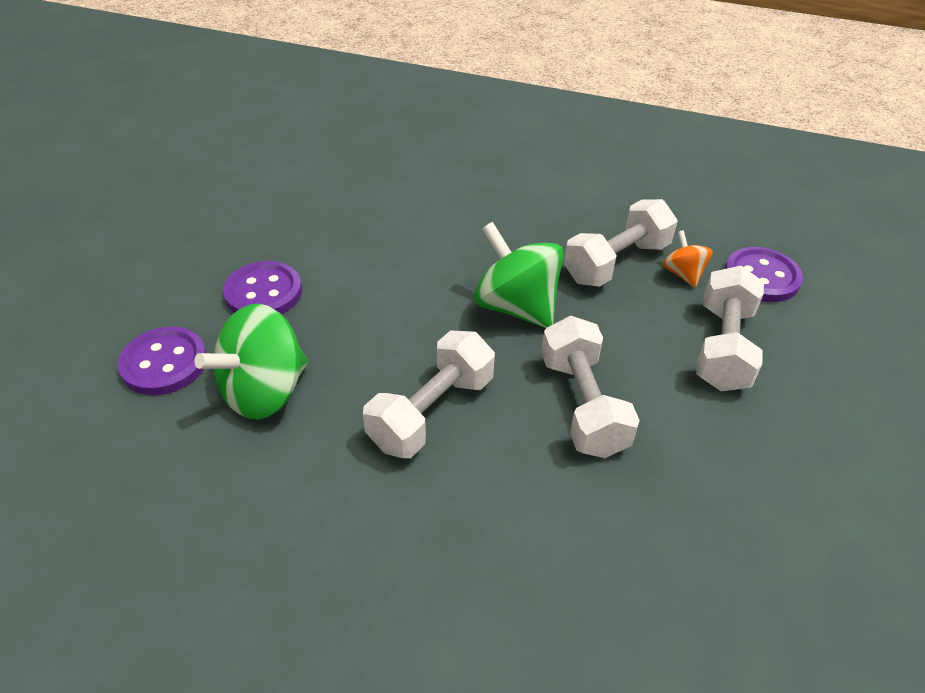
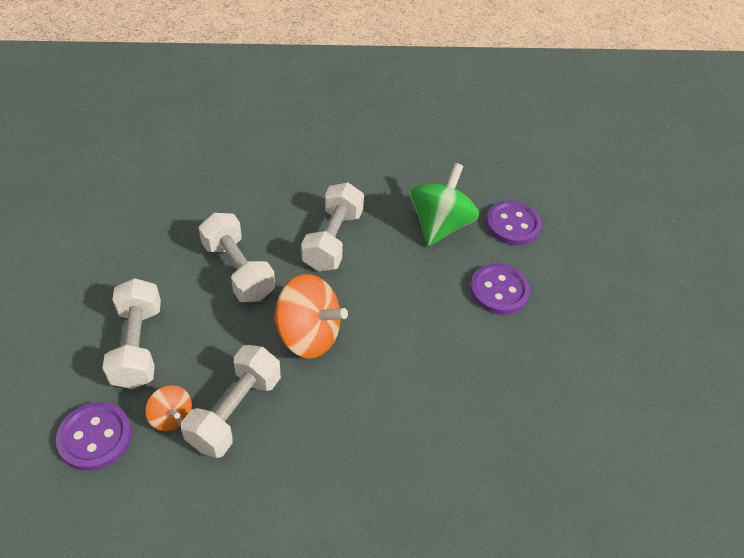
camera: 155 degrees right, 5 degrees up
green spinning top [474,222,564,328] -> orange spinning top [274,274,348,358]

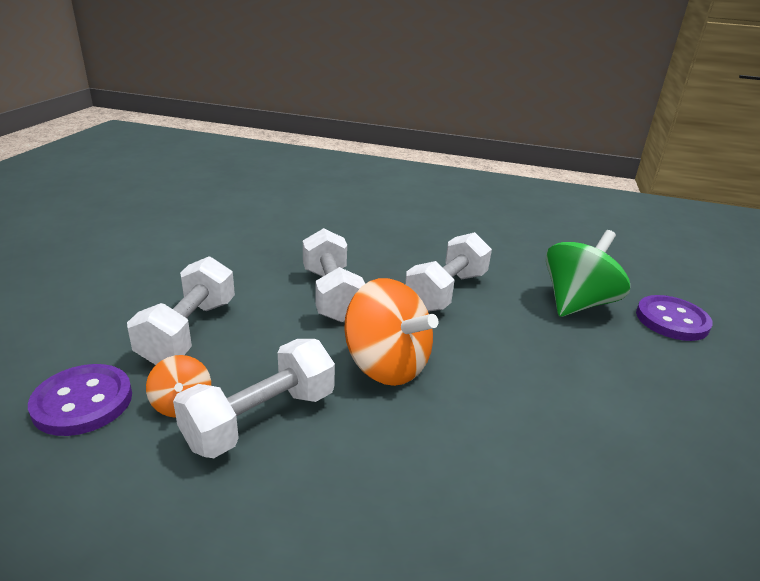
camera: 20 degrees right, 20 degrees down
purple button [470,263,530,315] -> none

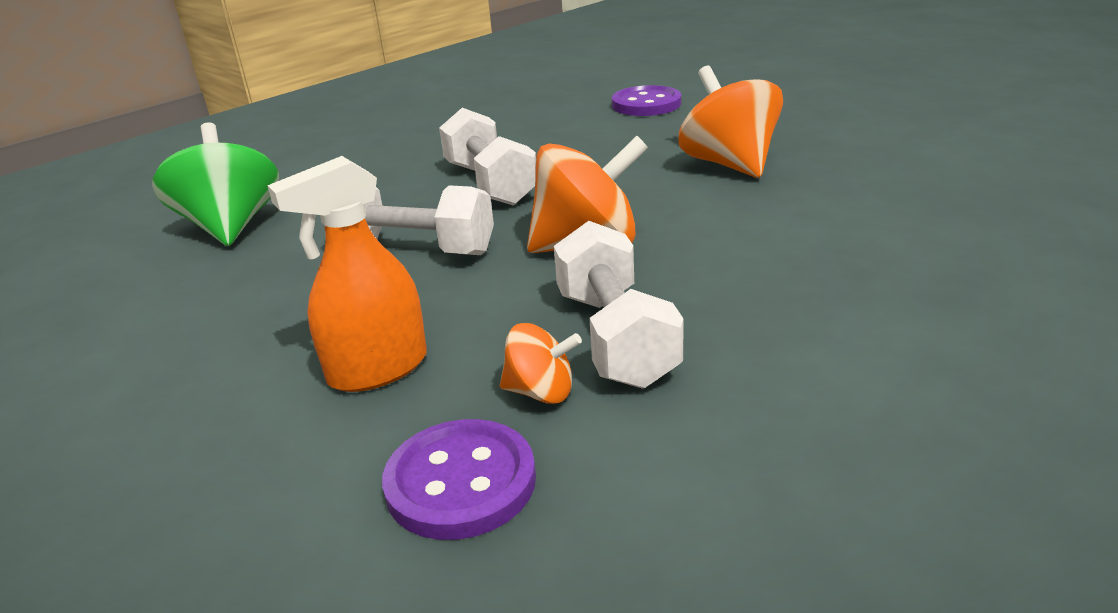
camera: 55 degrees left, 0 degrees up
white dumbbell [127,256,235,365] -> orange spray bottle [267,156,427,392]
green spinning top [546,230,630,317] -> green spinning top moved to [152,122,279,246]
none -> orange spinning top [678,66,783,178]

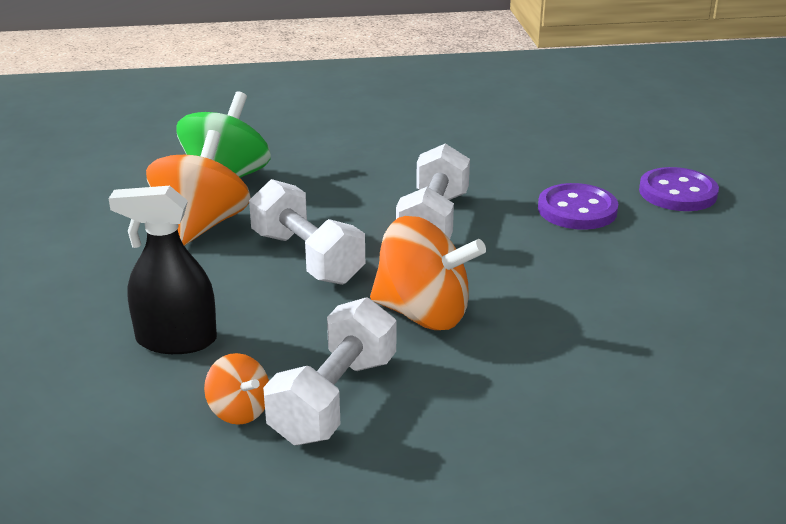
camera: 35 degrees right, 0 degrees up
orange spray bottle [267,156,427,392] -> black spray bottle [109,186,217,354]
purple button [382,419,536,540] -> purple button moved to [538,183,618,230]
orange spinning top [678,66,783,178] -> orange spinning top moved to [146,130,251,246]

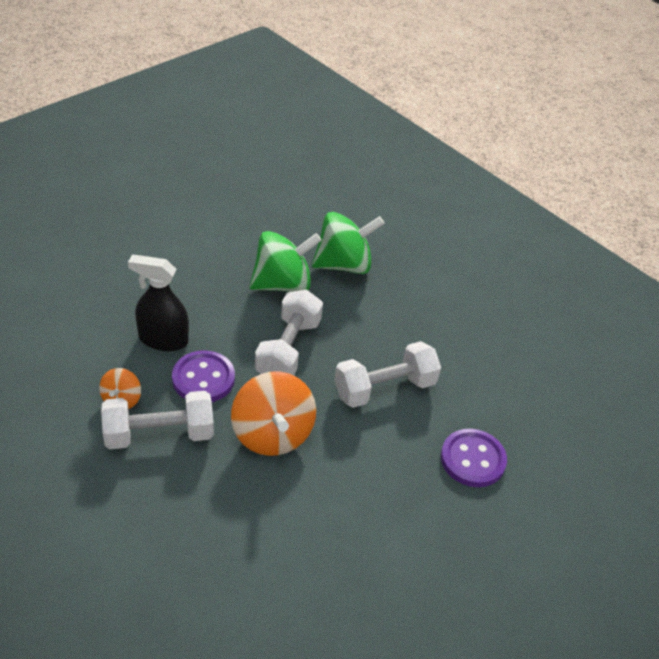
camera: 50 degrees right, 15 degrees up
black spray bottle [109,186,217,354] -> black spray bottle turned 45 degrees counterclockwise [128,254,189,351]
orange spinning top [146,130,251,246] -> green spinning top [250,231,322,292]
purple button [639,167,719,211] -> purple button moved to [172,350,235,402]

